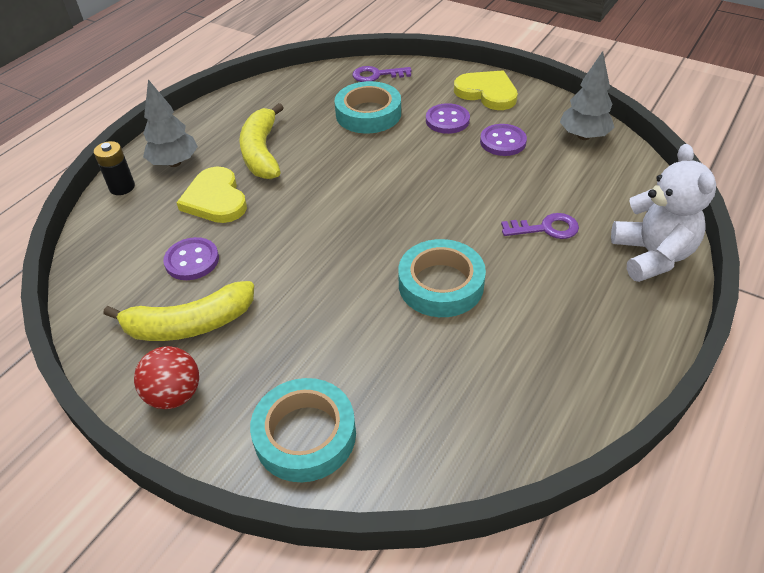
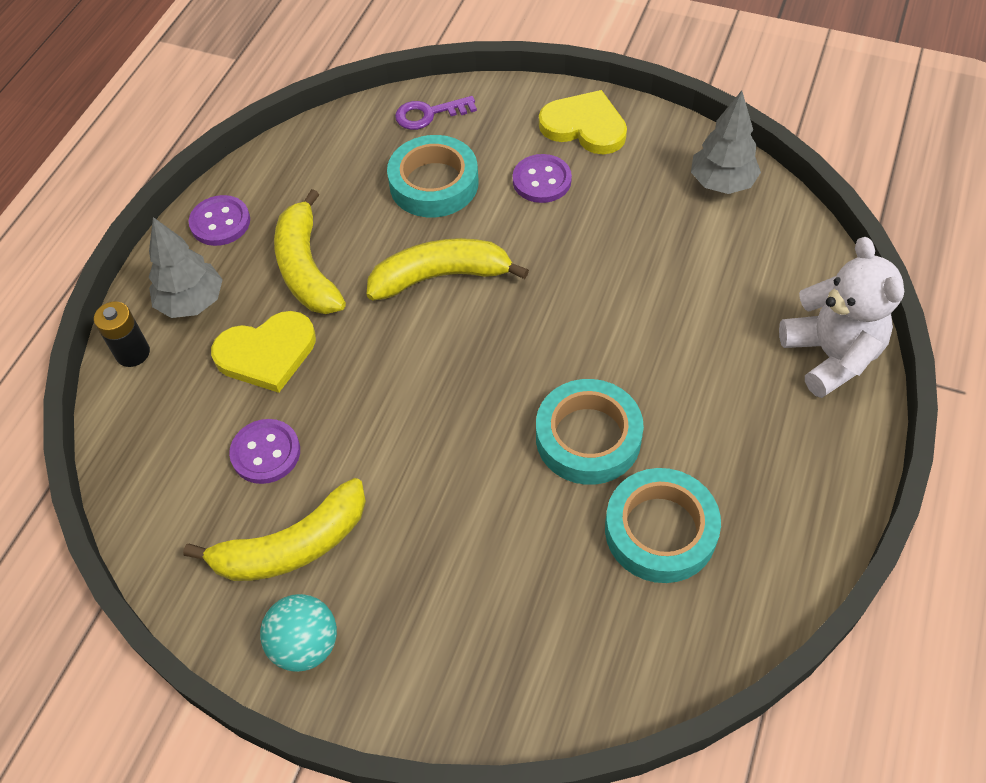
camera: 10 degrees left, 10 degrees up
red ball [134,346,199,409] -> turquoise ball [260,594,337,672]
yellow heart [176,167,247,223] -> yellow heart turned 75 degrees counterclockwise [211,311,316,393]
turquoise tape [250,378,356,482] -> turquoise tape moved to [605,468,721,583]
purple button [480,124,527,156] -> purple button moved to [189,195,250,246]
purple key [501,213,579,239] -> none
none -> yellow banana [367,238,529,300]

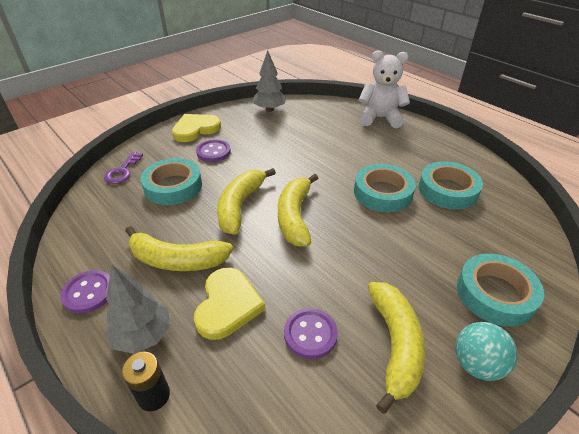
camera: 65 degrees left, 15 degrees down
none -> yellow banana [278,174,318,247]
none -> turquoise tape [457,254,544,326]

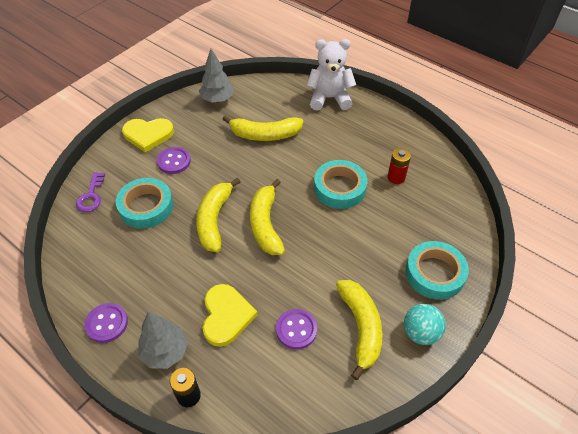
camera: 10 degrees left, 10 degrees up
yellow banana [125,226,233,271] -> yellow banana moved to [222,116,304,141]
yellow heart [172,114,221,142] -> yellow heart turned 135 degrees counterclockwise [122,118,174,153]
turquoise tape [419,162,483,209] -> red battery [387,148,411,184]

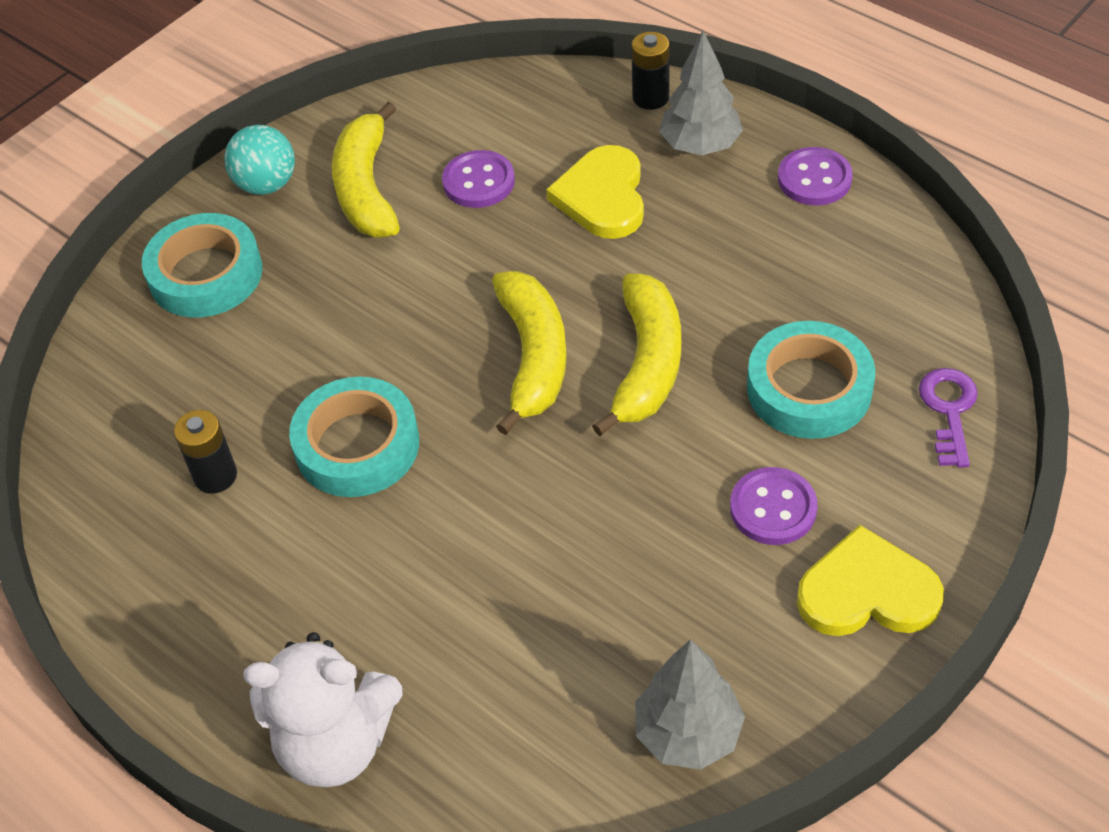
camera: 175 degrees left, 0 degrees up
yellow banana [222,116,304,141] -> none
red battery [387,148,411,184] -> black battery [174,410,237,493]

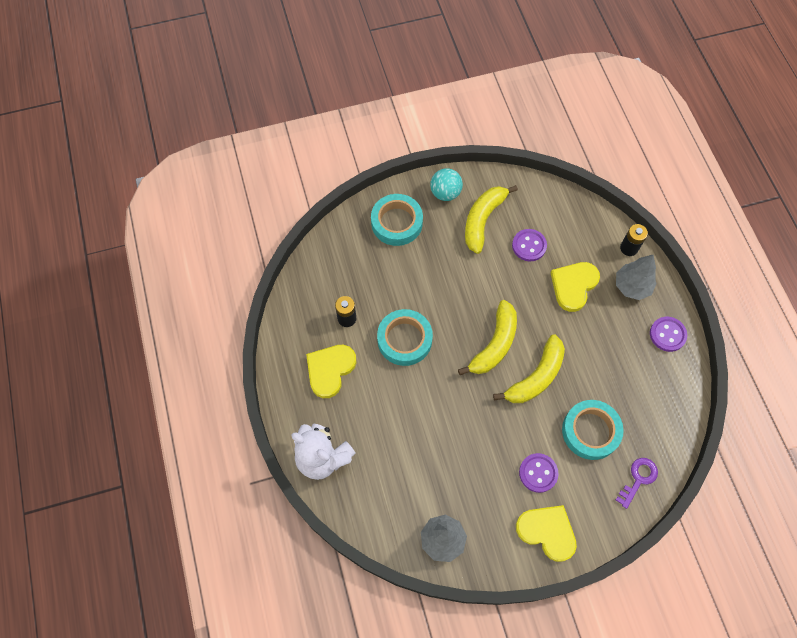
camera: 30 degrees right, 15 degrees up
none -> yellow heart [306,345,356,398]

